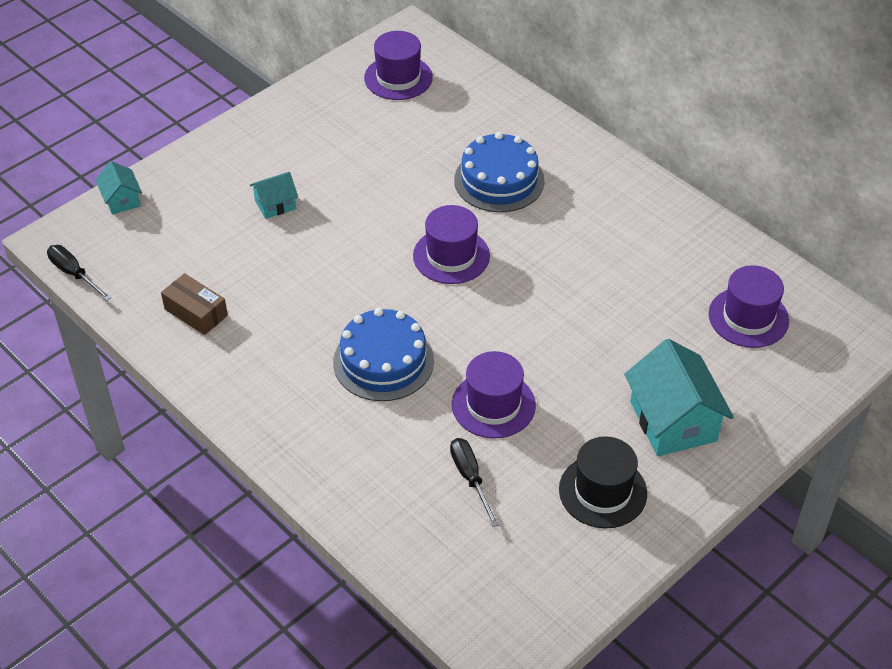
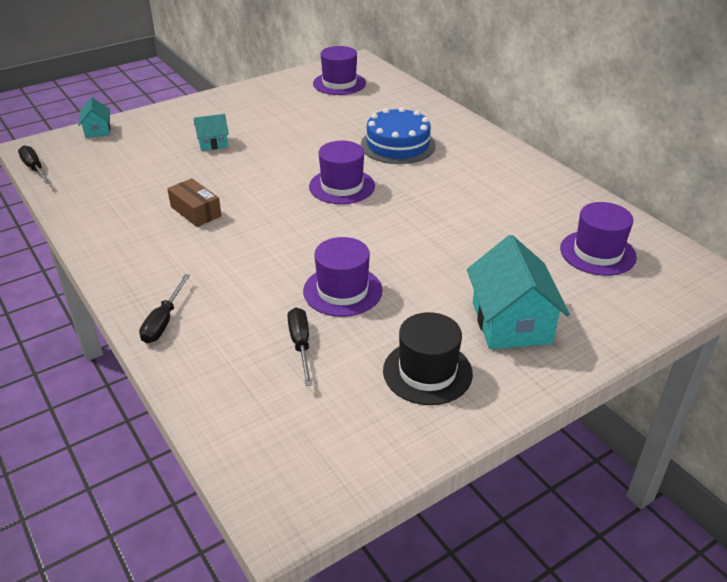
camera: 10 degrees right, 10 degrees down
brown box [161,273,228,335] -> brown box moved to [167,178,222,227]
blue cake [333,308,434,401] -> none
none -> black screwdriver [139,274,190,343]

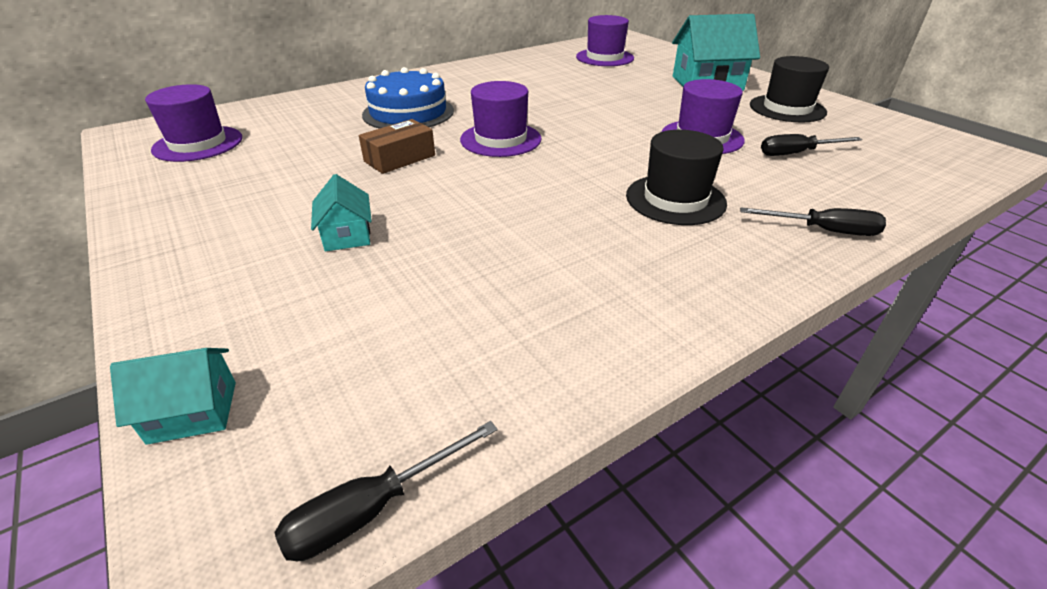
camera: 90 degrees left, 0 degrees up
brown box [167,178,222,227] -> brown box moved to [359,119,435,174]
none -> black hat [626,130,727,225]

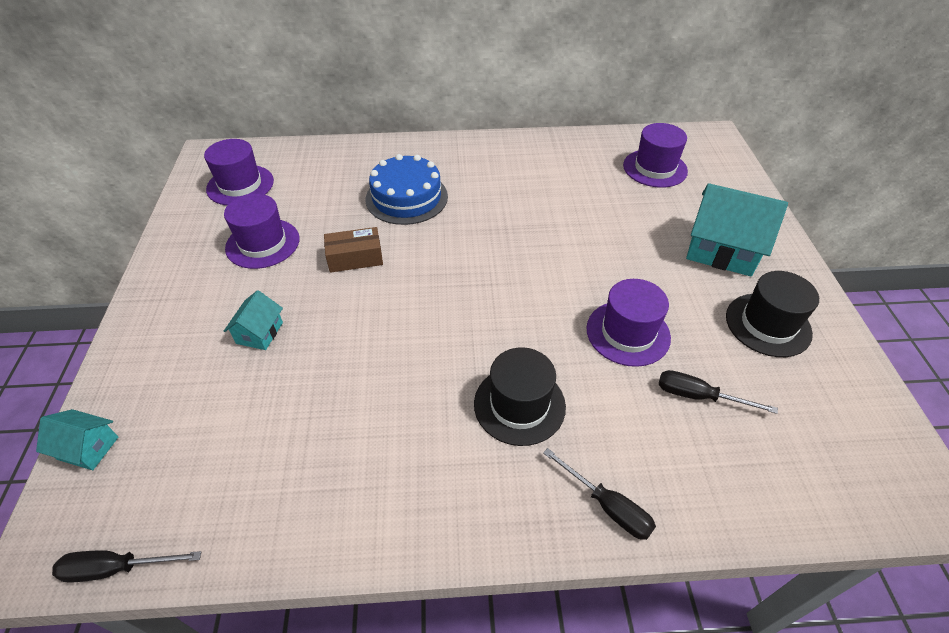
camera: 30 degrees right, 10 degrees up
purple hat [460,81,541,157] -> purple hat moved to [224,194,300,269]

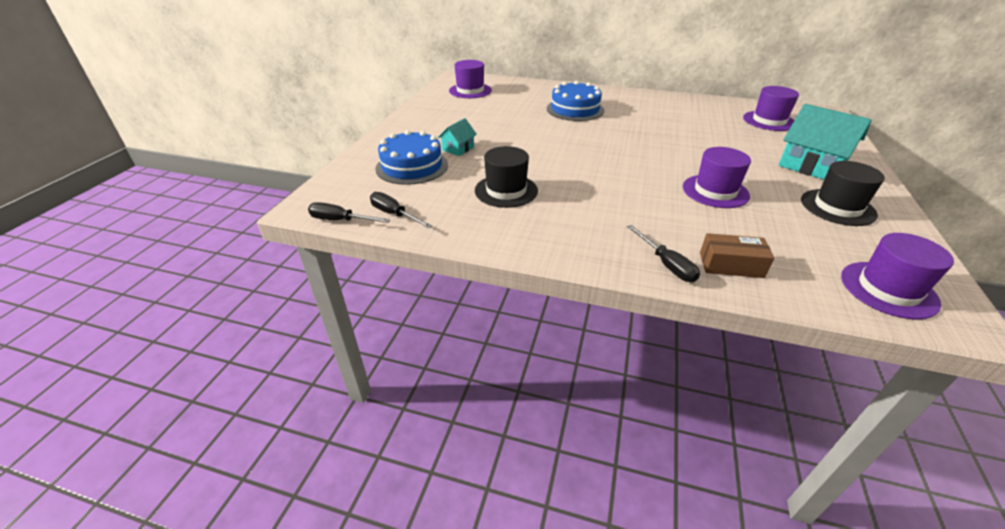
camera: 20 degrees right, 10 degrees down
turquoise house [36,409,118,470] -> none
purple hat [224,194,300,269] -> purple hat moved to [841,233,954,320]
brown box [324,227,383,273] -> brown box moved to [700,233,774,278]
black hat [474,347,566,446] -> black hat moved to [475,146,538,208]
black screwdriver [659,370,778,414] -> black screwdriver moved to [370,192,432,228]
none -> blue cake [375,130,448,185]

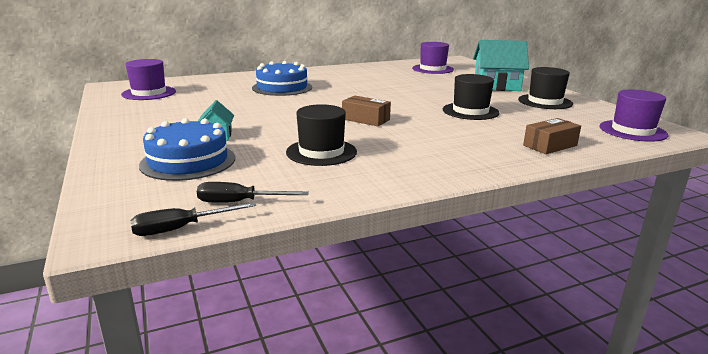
camera: 40 degrees left, 15 degrees down
black screwdriver [627,225,700,282] -> none
purple hat [683,147,751,208] -> black hat [443,74,499,120]
none -> brown box [342,96,391,126]

